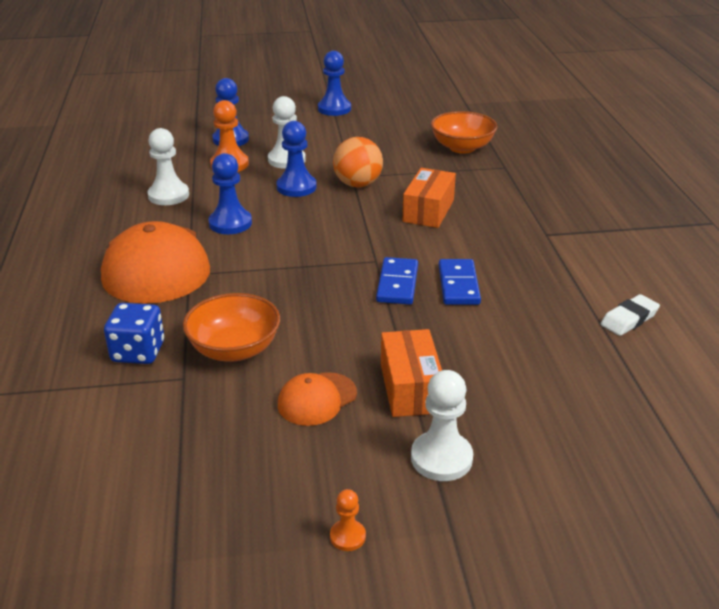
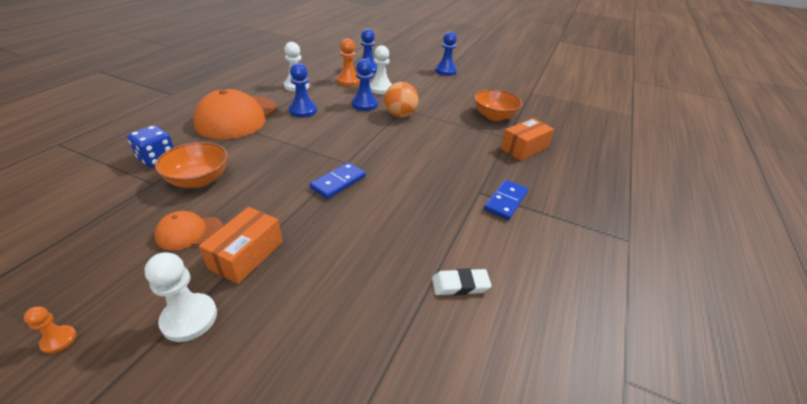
camera: 30 degrees right, 5 degrees up
orange box [402,168,456,228] -> orange box moved to [501,118,554,161]
blue domino [439,259,481,305] -> blue domino moved to [484,180,528,220]

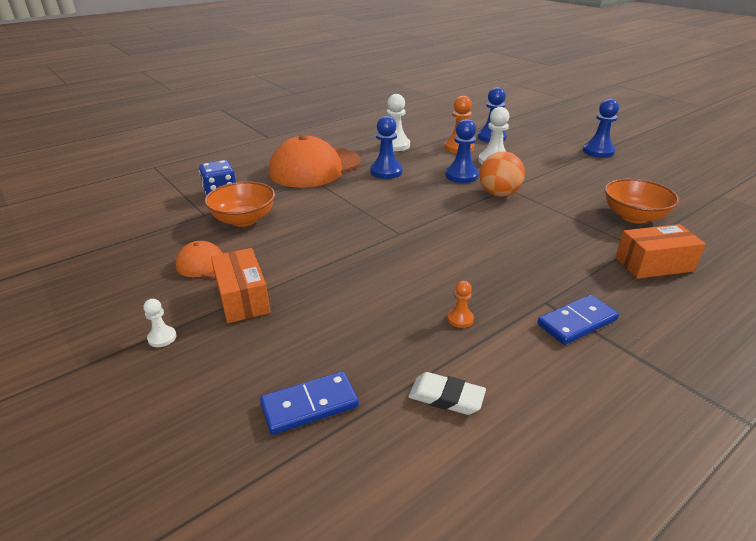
camera: 30 degrees right, 5 degrees down
orange pawn [24,306,76,354] -> orange pawn moved to [447,281,474,328]
white pawn [144,252,217,342] -> white pawn [143,299,177,347], size x0.53
orange box [199,207,283,284] -> orange box turned 75 degrees counterclockwise [211,248,271,323]
blue domino [310,162,366,199] -> blue domino moved to [260,371,359,435]

